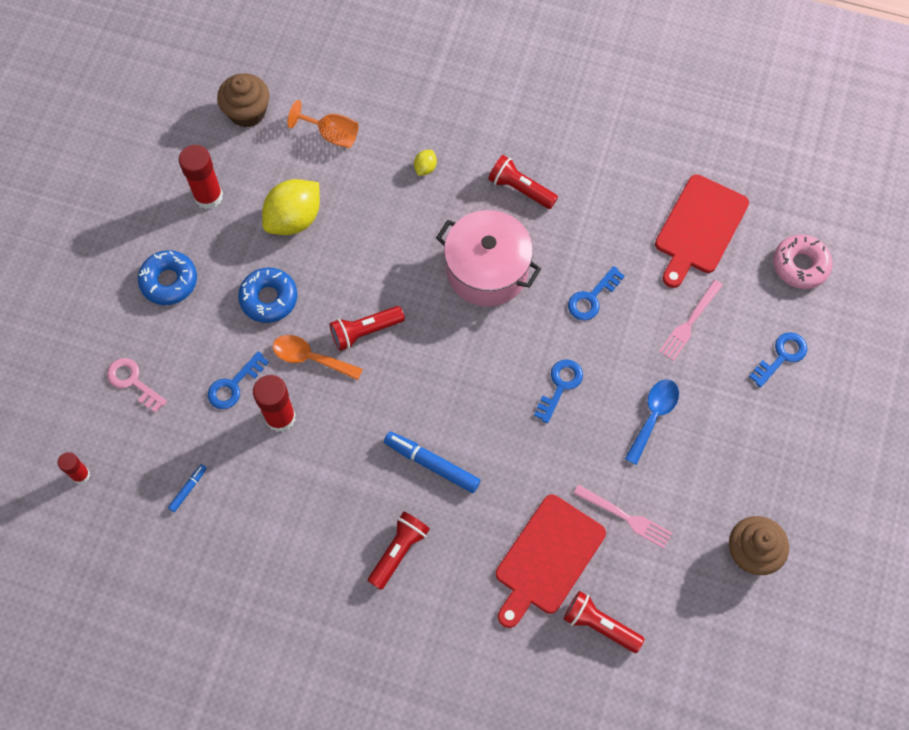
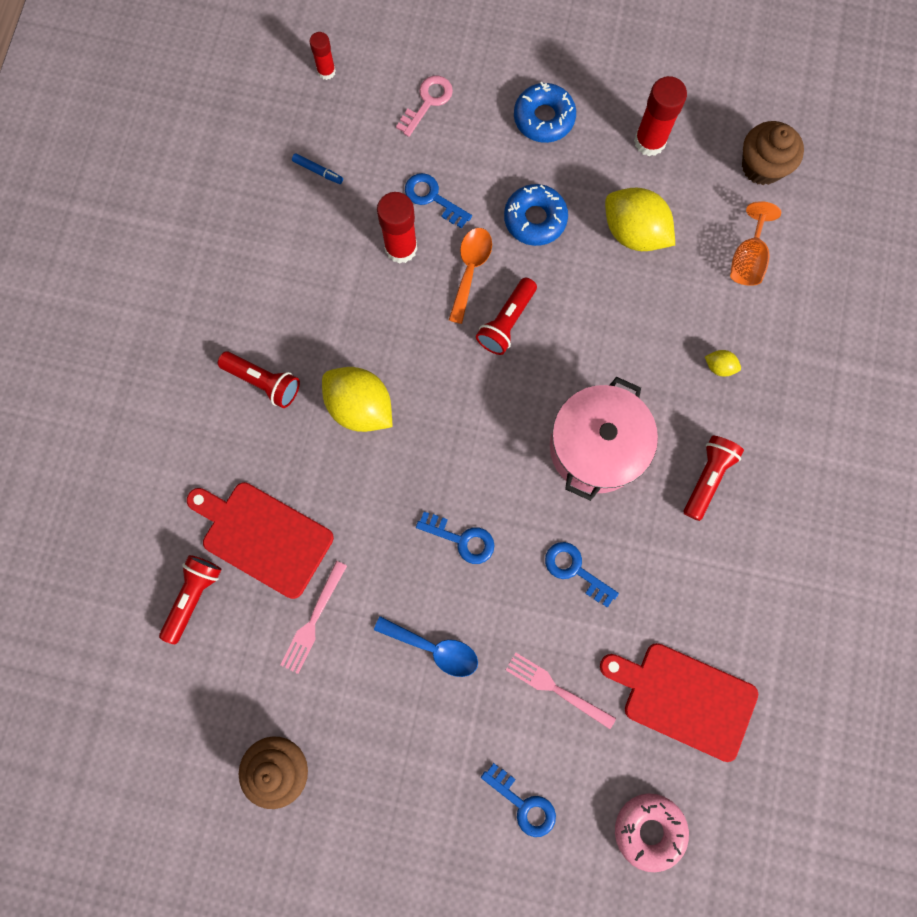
camera: 85 degrees right, 10 degrees up
red flashlight [330,306,405,351] -> red flashlight turned 120 degrees counterclockwise [476,277,537,355]
blue marker [384,431,481,493] -> yellow lemon [322,367,392,432]

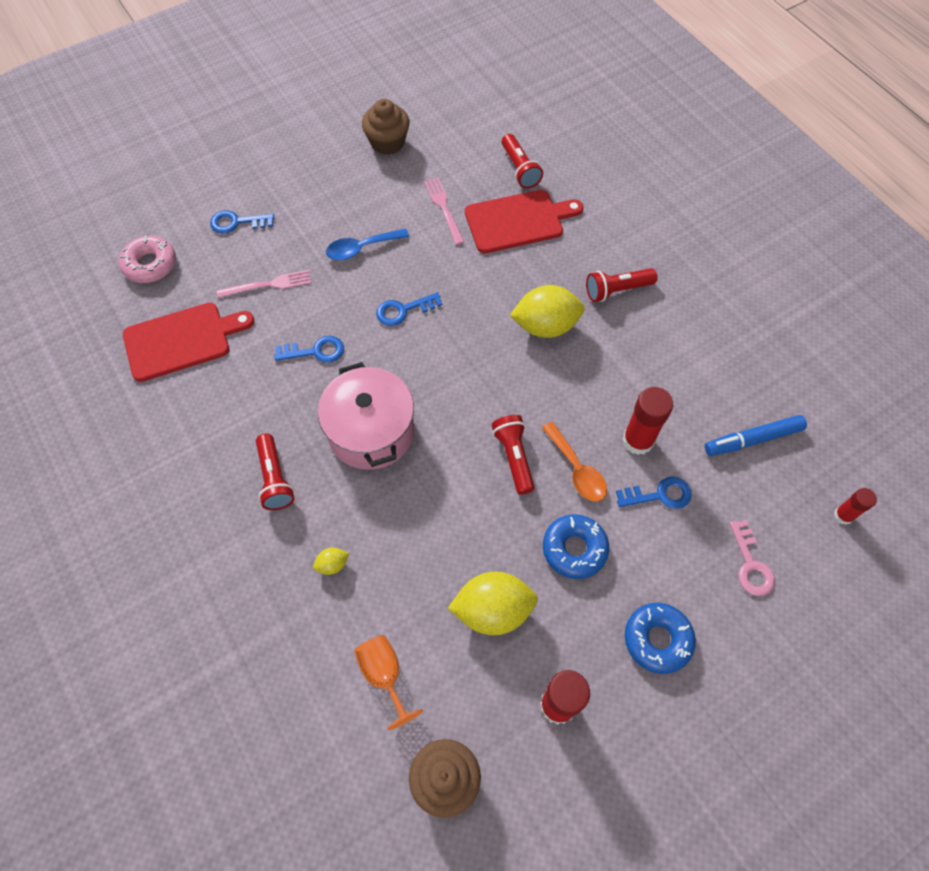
camera: 135 degrees right, 15 degrees down
blue marker [292,154,343,184] -> blue marker [705,415,807,456], size x1.93

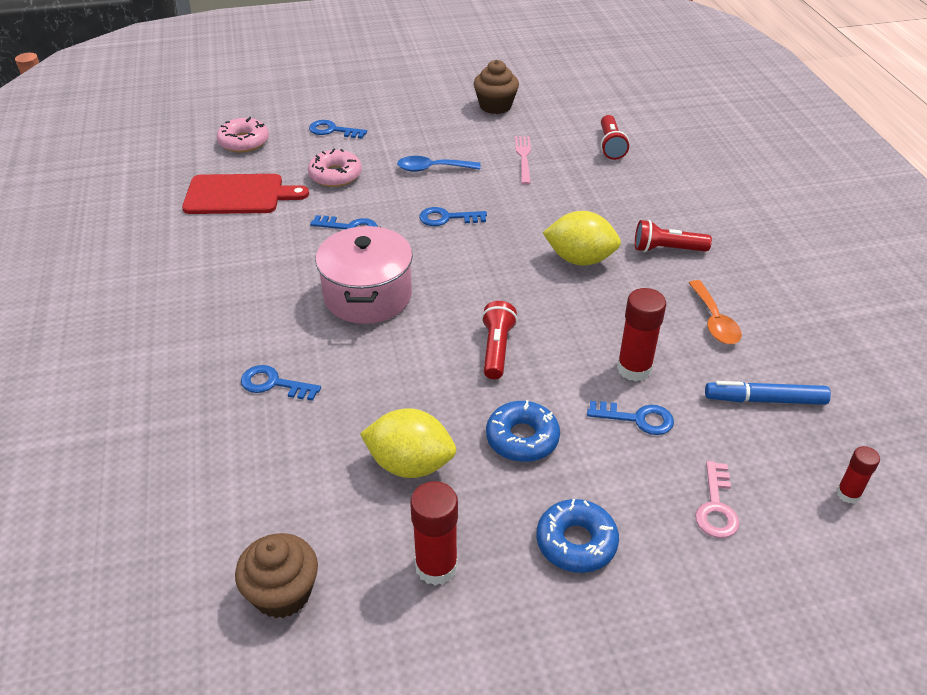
camera: 20 degrees right, 20 degrees down
pink fork [217,270,311,298] -> pink donut [308,148,362,187]
red flashlight [256,433,295,510] -> none
yellow lemon [313,548,349,575] -> blue key [241,365,321,401]
orange goblet [354,635,423,730] -> none
red cutting board [465,190,584,253] -> none
orange spoon [542,422,607,502] -> orange spoon moved to [689,280,742,344]

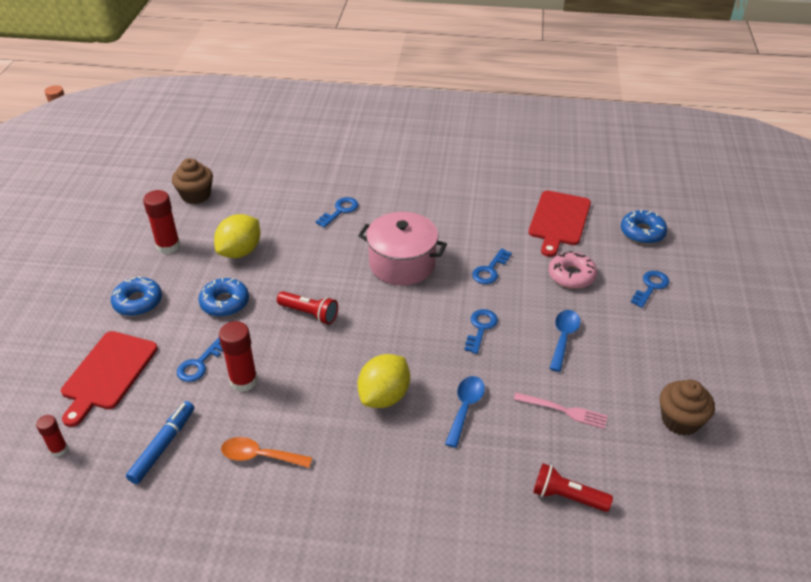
camera: 110 degrees right, 0 degrees up
pink donut [217,117,269,152] -> blue donut [621,210,667,244]
red flashlight [635,220,712,252] -> none
pink key [695,461,740,538] -> red cutting board [61,331,158,427]
none -> blue spoon [445,376,485,448]

